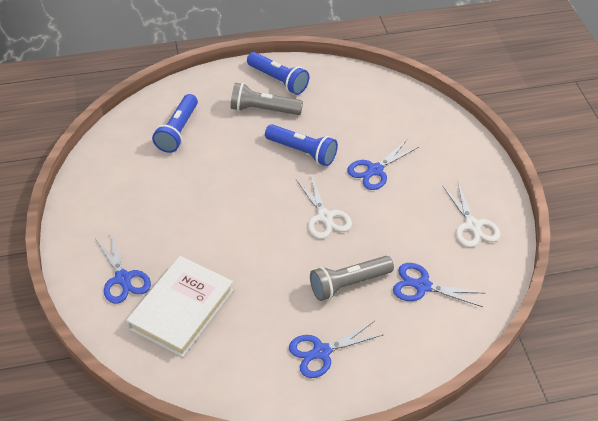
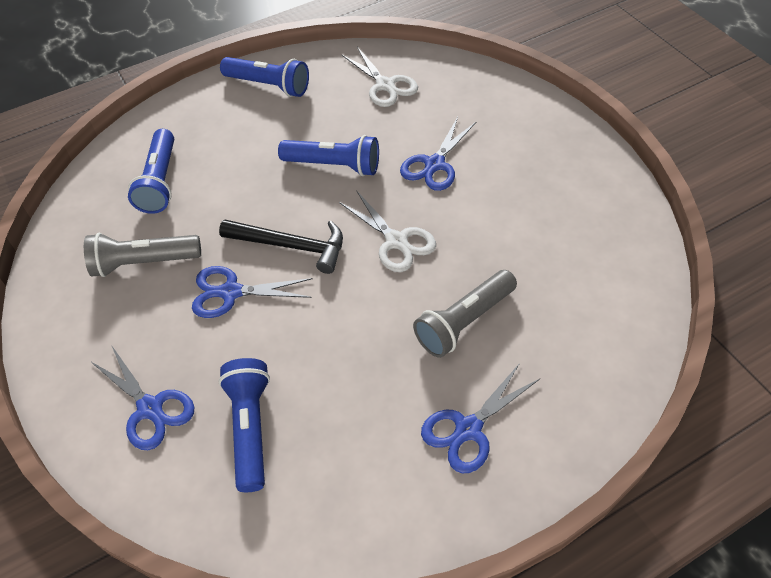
camera: 15 degrees left, 5 degrees up
white book [126,256,234,357] -> blue flashlight [219,358,270,492]
grey flashlight [231,83,303,115] -> grey flashlight moved to [84,233,201,277]
blue scissors [393,263,484,307] -> blue scissors moved to [192,266,313,318]
white scissors [442,183,501,248] -> white scissors moved to [341,47,418,107]
none -> black hammer [219,219,343,274]

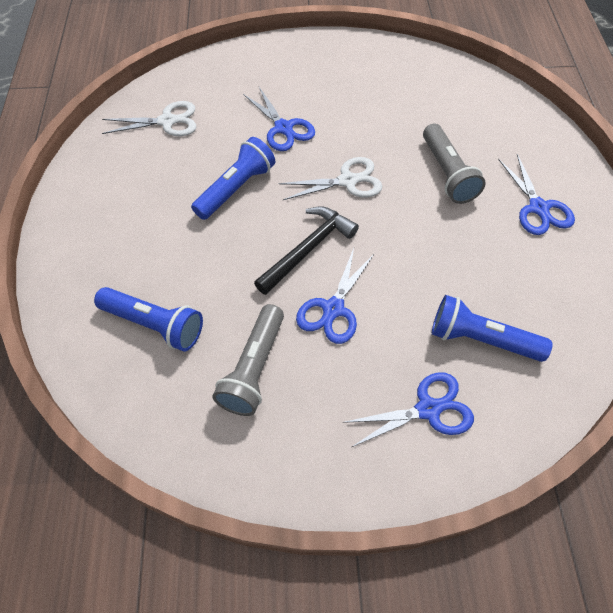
camera: 65 degrees left, 5 degrees up
blue flashlight [220,57,309,97] -> none

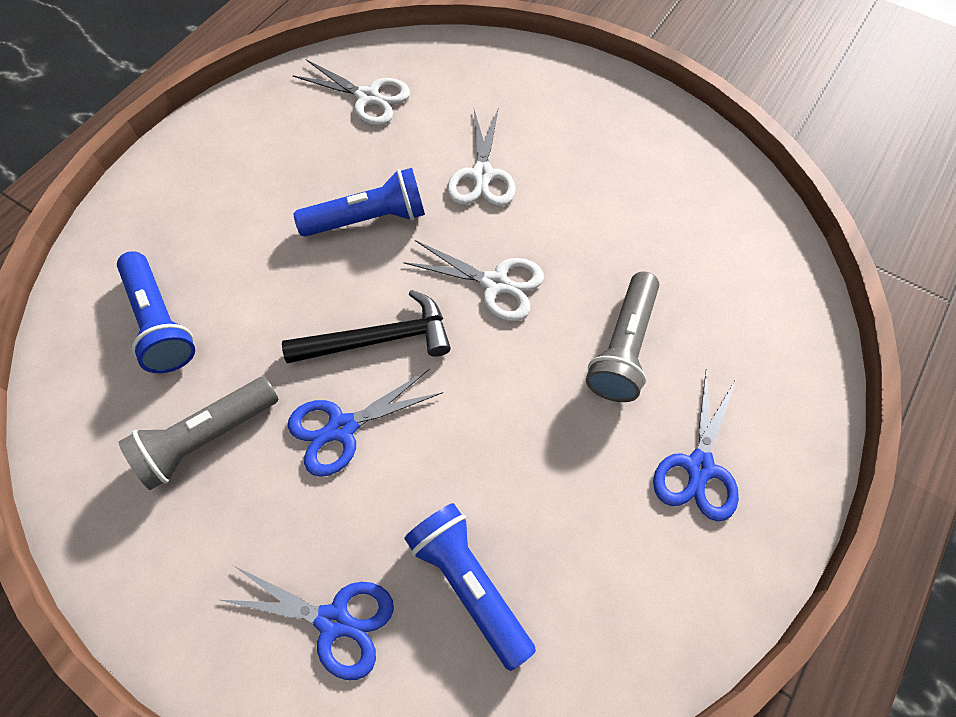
camera: 35 degrees right, 5 degrees up
blue scissors [243,87,315,151] -> white scissors [447,109,516,206]

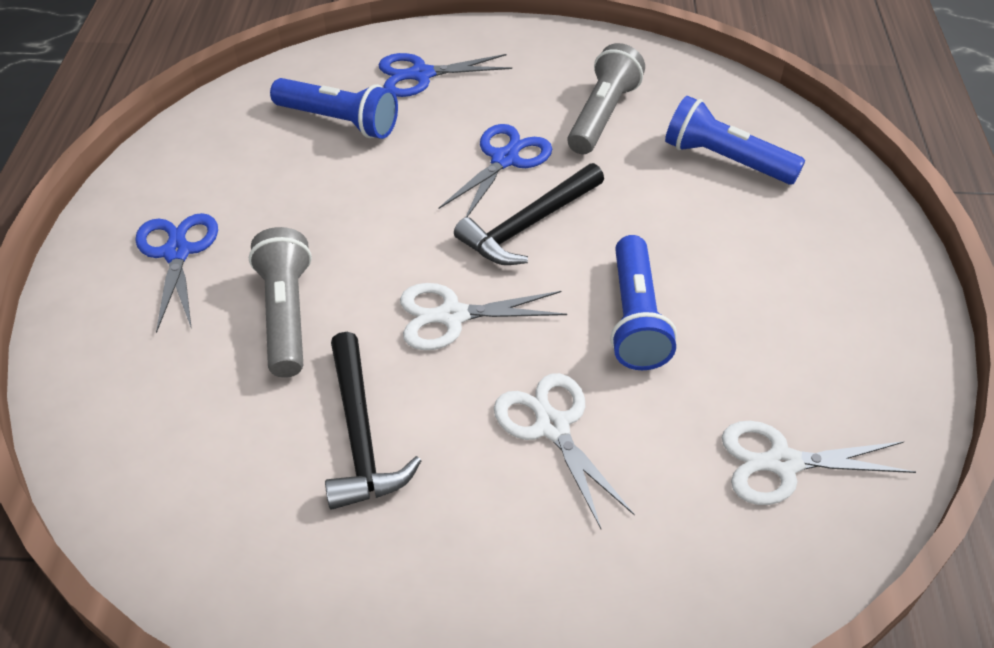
camera: 150 degrees right, 15 degrees down
blue flashlight [294,168,425,237] -> blue flashlight turned 45 degrees counterclockwise [610,235,677,370]
none -> black hammer [325,332,421,510]

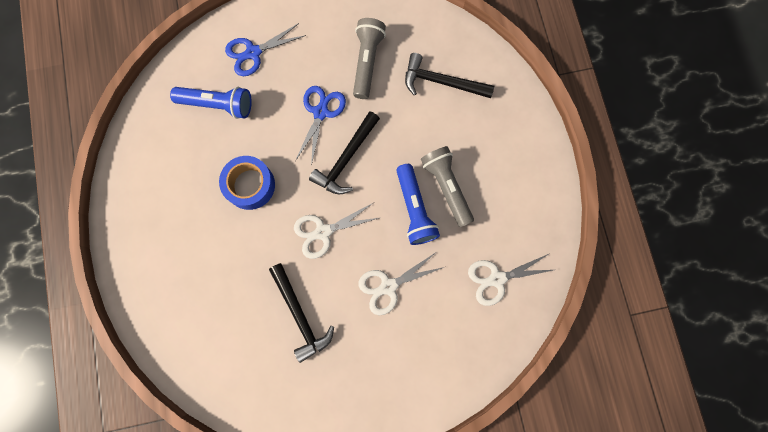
camera: 15 degrees left, 30 degrees up
blue scissors [135,213,218,333] -> none
grey flashlight [249,227,312,378] -> grey flashlight moved to [421,146,474,227]
white scissors [494,373,635,529] -> white scissors turned 75 degrees counterclockwise [358,253,444,315]
blue flashlight [665,96,805,185] -> black hammer [405,53,494,98]
none -> blue tape [219,156,275,210]

